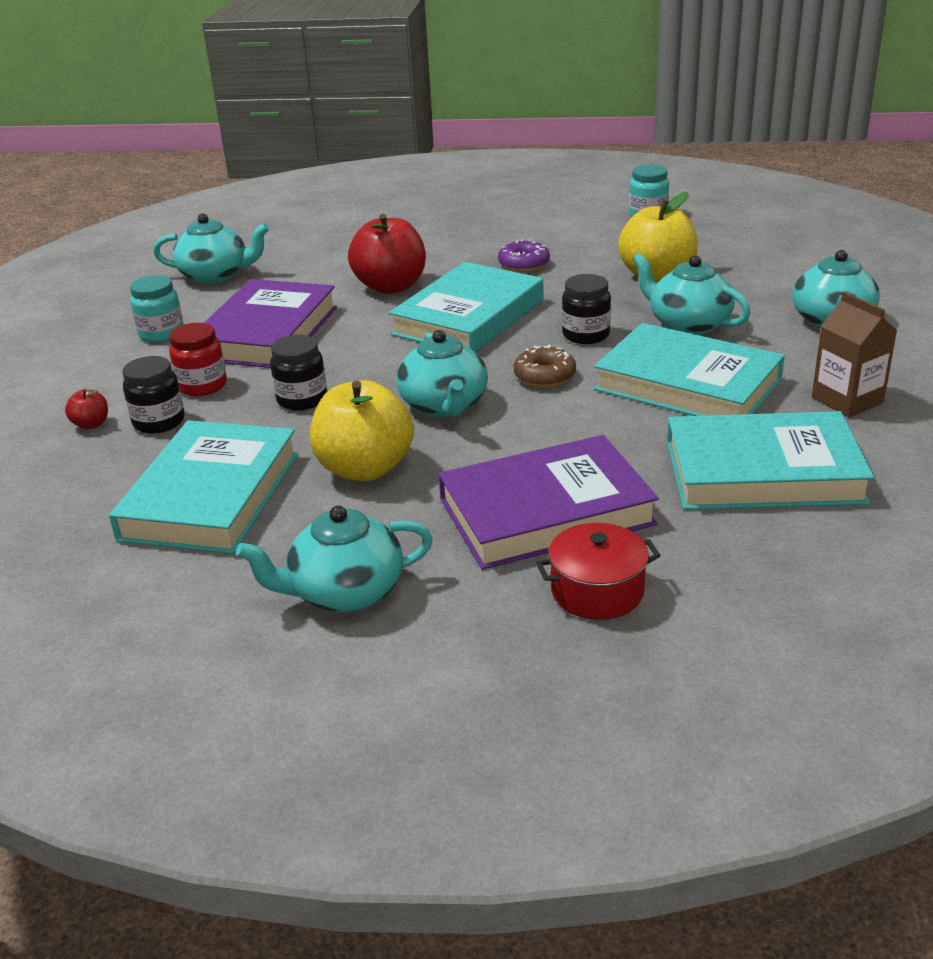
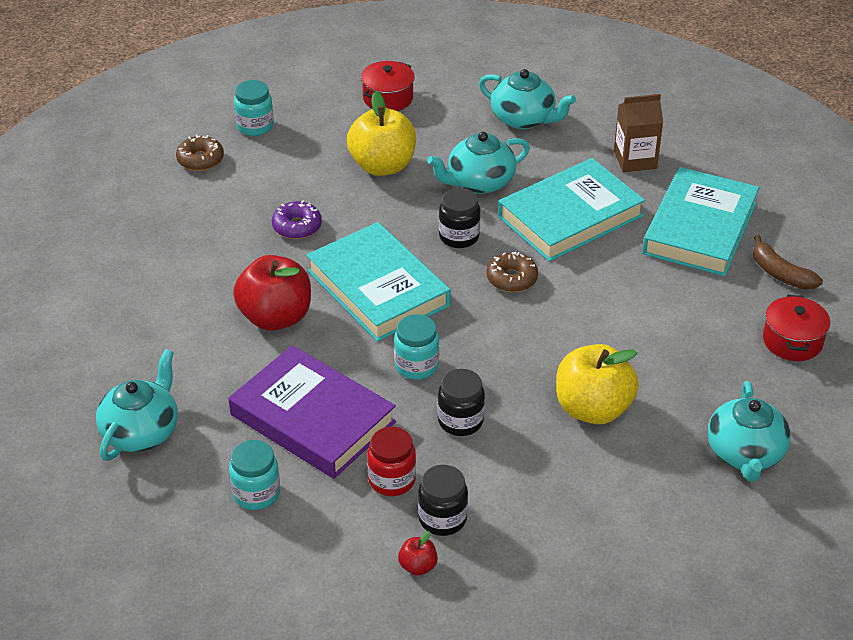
camera: 70 degrees left, 10 degrees up
turquoise book [109,420,298,554] -> none
turquoise teapot [396,330,488,417] -> none
purple book [438,435,659,570] -> none
none -> brown donut [176,135,224,171]
none -> red pot [361,61,415,111]
none -> turquoise jar [394,314,439,380]
none -> brown banana [753,235,823,290]

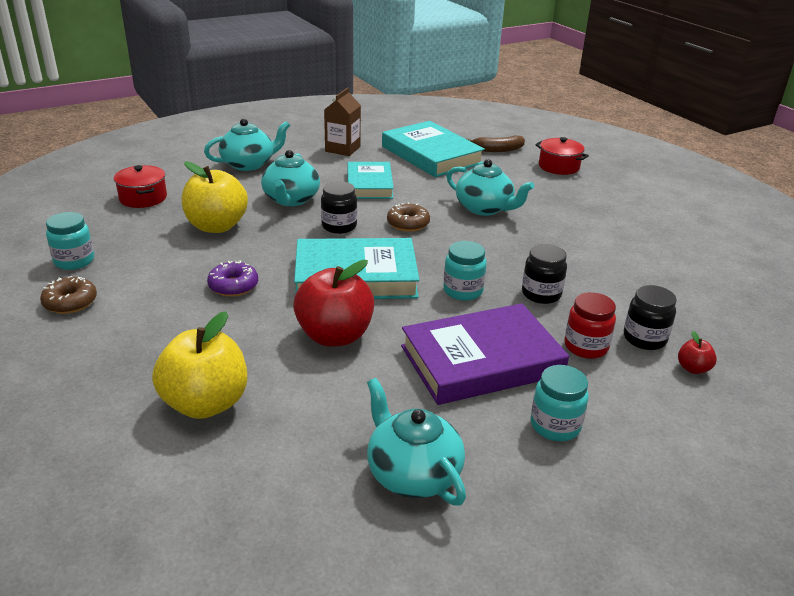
camera: 60 degrees left, 10 degrees down
turquoise book [498,158,645,262] -> turquoise book [347,162,394,199], size x0.65
yellow apple [556,344,639,424] -> yellow apple moved to [152,311,247,419]
turquoise teapot [707,381,791,482] -> turquoise teapot moved to [447,159,534,216]

